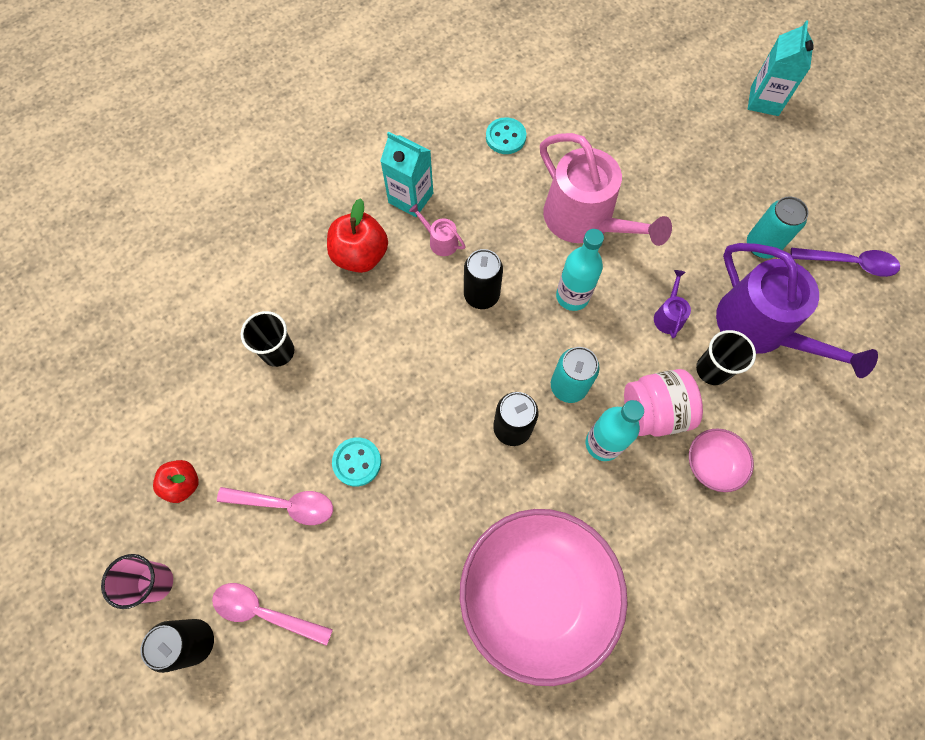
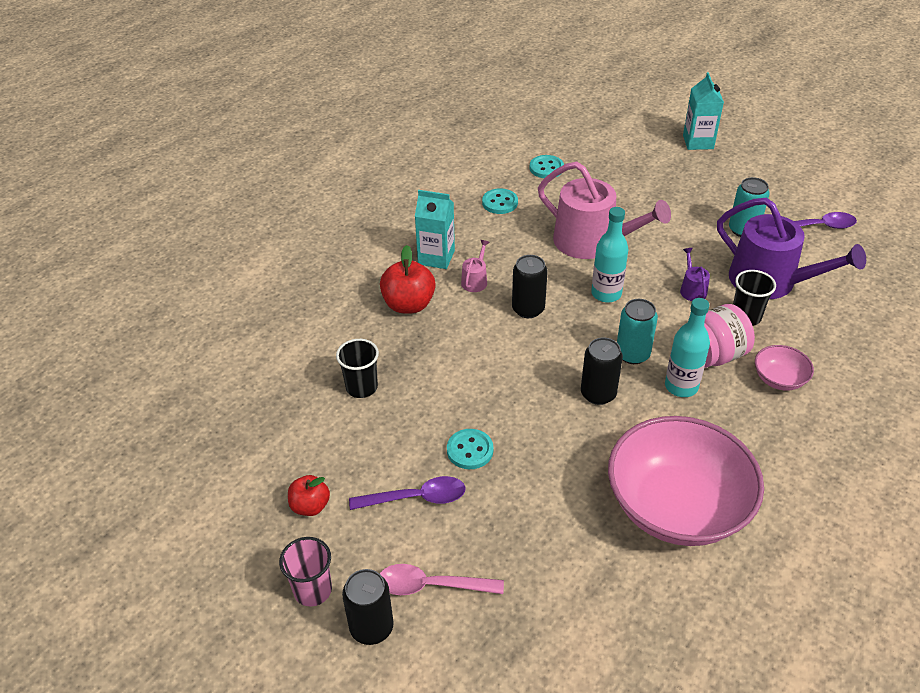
camera: 15 degrees left, 25 degrees down
pink spoon [217,487,333,525] -> purple spoon [349,476,466,510]
pink watering can [409,204,466,256] -> pink watering can turned 90 degrees clockwise [461,240,490,292]
none -> turquoise button [530,155,564,178]

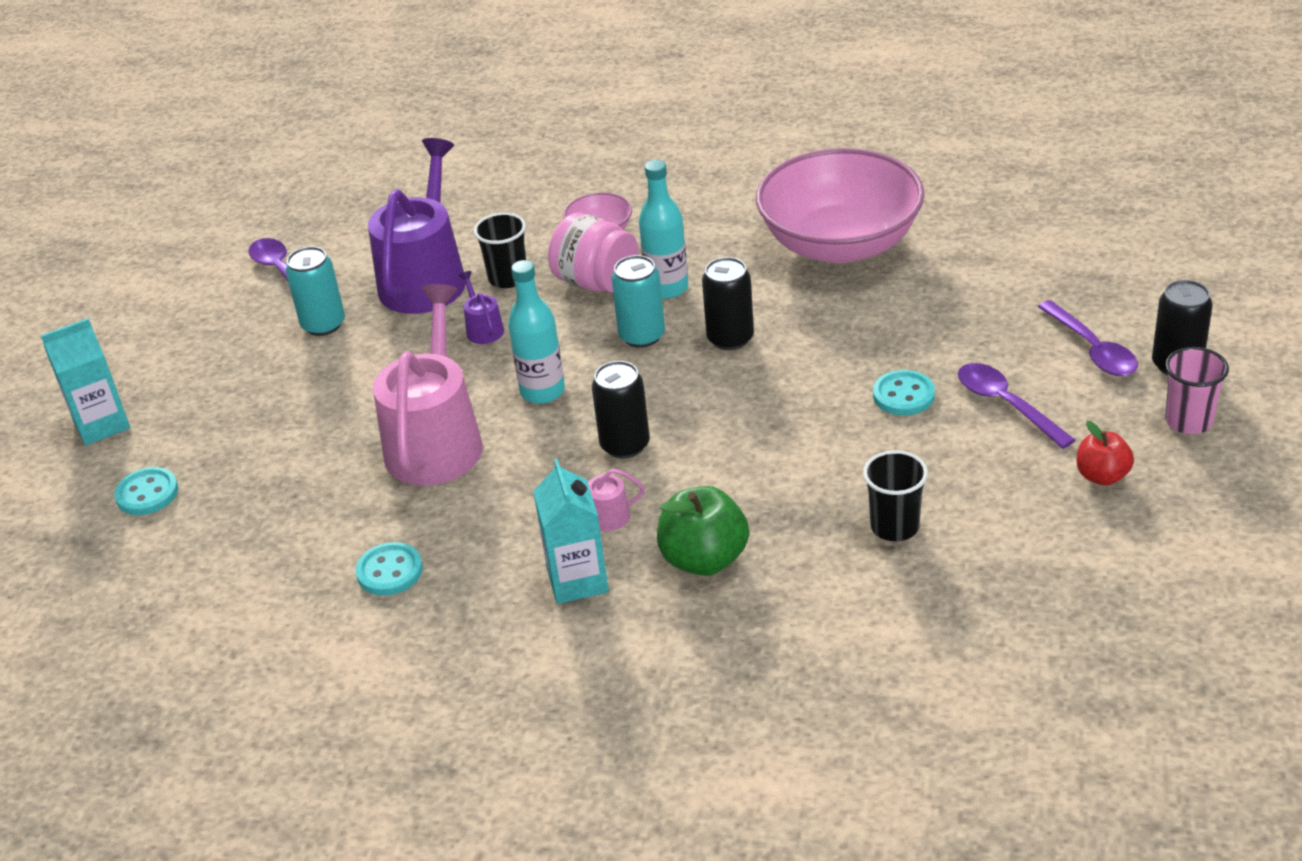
camera: 115 degrees left, 5 degrees down
pink spoon [379,564,504,595] -> purple spoon [1038,300,1138,376]
red apple [380,245,436,314] -> green apple [657,486,749,576]
turquoise button [530,155,564,178] -> turquoise button moved to [114,467,178,515]
purple watering can [680,248,710,301] -> purple watering can turned 105 degrees clockwise [458,271,504,344]

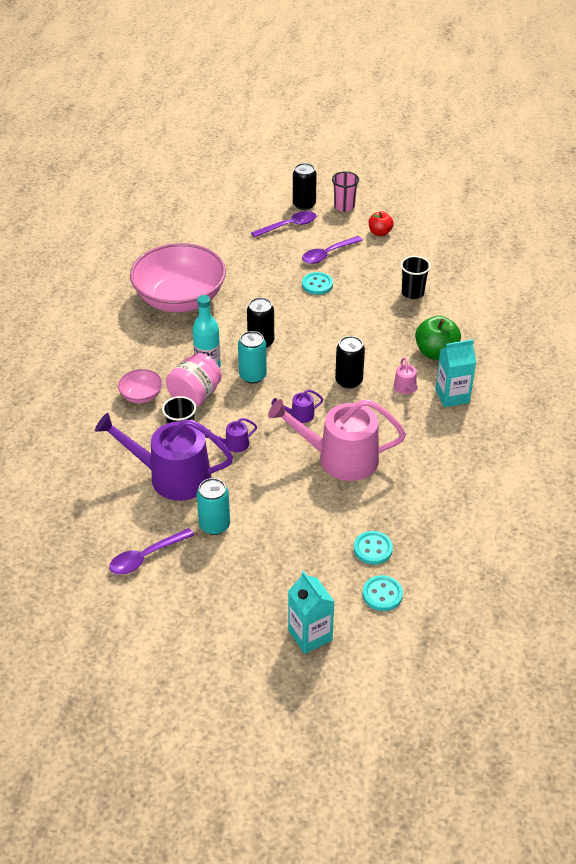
camera: 95 degrees left, 5 degrees up
turquoise button [356,542,423,596] -> turquoise button moved to [354,531,393,565]
turquoise bottle [508,260,565,404] -> purple watering can [271,389,323,423]

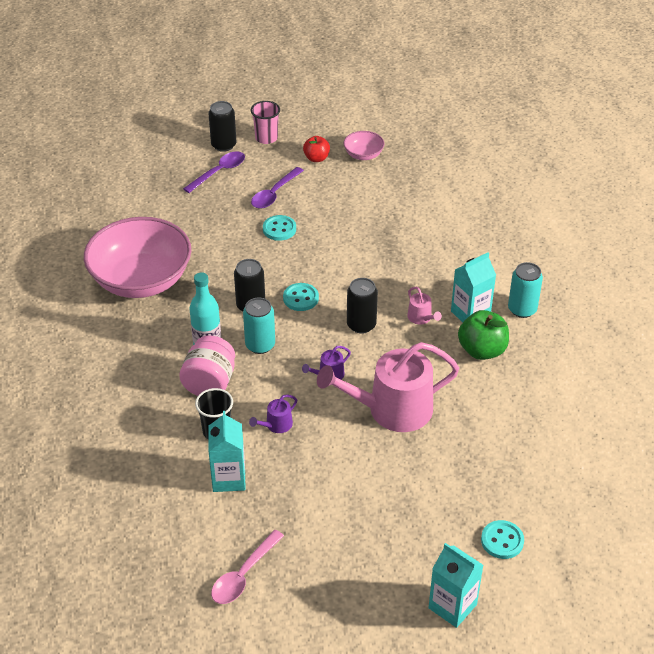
camera: 20 degrees left, 0 degrees up
purple watering can [95,413,233,501] -> turquoise carton [208,411,246,492]
purple spoon [109,528,194,575] -> pink spoon [211,530,284,604]
pink bowl [118,369,162,403] -> pink bowl moved to [344,131,385,160]
turquoise can [197,478,230,535] -> turquoise can moved to [508,262,543,318]
turquoise button [354,531,393,565] -> turquoise button moved to [283,283,319,311]
black cup [401,256,431,299] -> none
green apple [415,316,461,360] -> green apple moved to [458,310,509,360]

